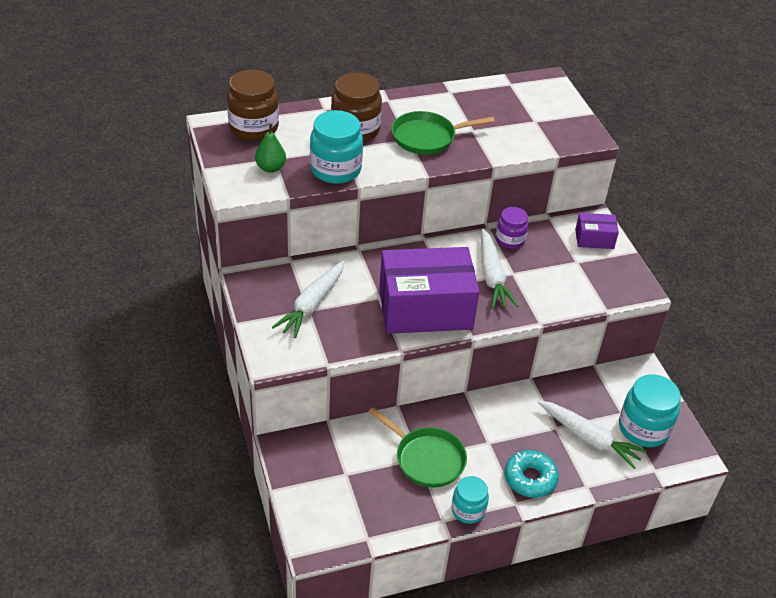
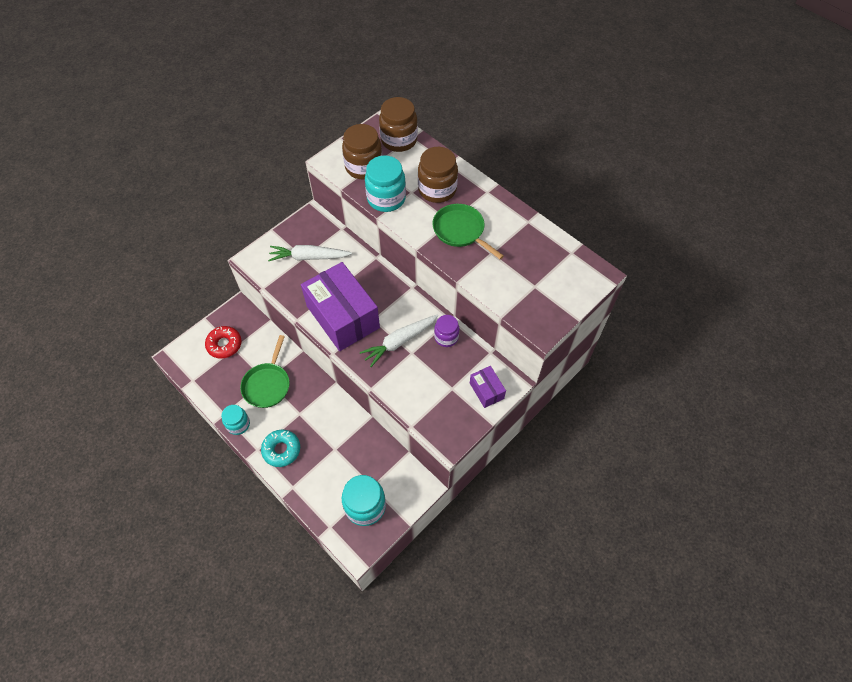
camera: 65 degrees right, 15 degrees up
green pear [255,124,286,173] -> brown jar [342,124,382,180]
white carrot [538,400,647,469] -> none
none -> red donut [205,326,242,359]

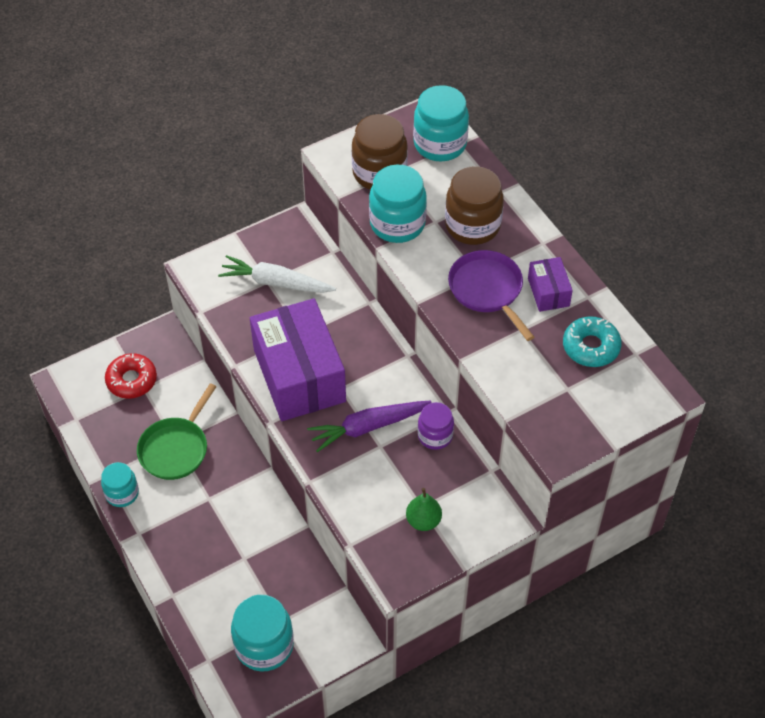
camera: 15 degrees right, 5 degrees down
turquoise donut [261,430,300,467] -> turquoise donut moved to [563,316,622,367]
white carrot [360,314,438,367] -> purple carrot [307,400,432,452]
brown jar [379,97,418,152] -> turquoise jar [413,85,469,161]
green pan [432,204,504,259] -> purple pan [448,250,534,341]
purple box [470,366,506,408] -> purple box moved to [528,257,573,312]
none -> green pear [406,488,442,531]

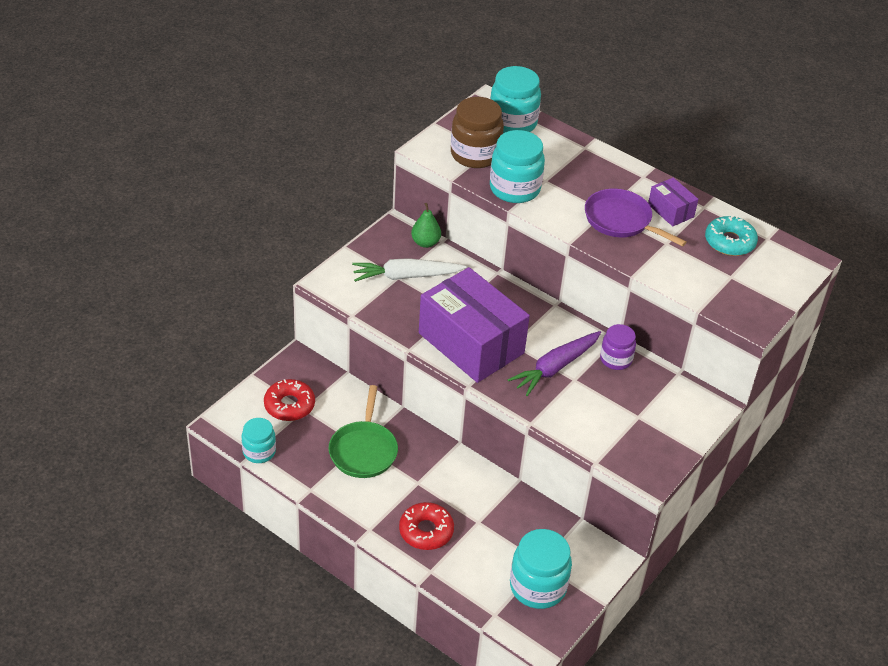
camera: 25 degrees left, 10 degrees down
turquoise jar [101,462,139,507] -> turquoise jar moved to [242,418,276,463]
green pear [406,488,442,531] -> green pear moved to [411,203,441,248]
brown jar [445,166,504,245] -> none
none -> red donut [399,502,454,550]

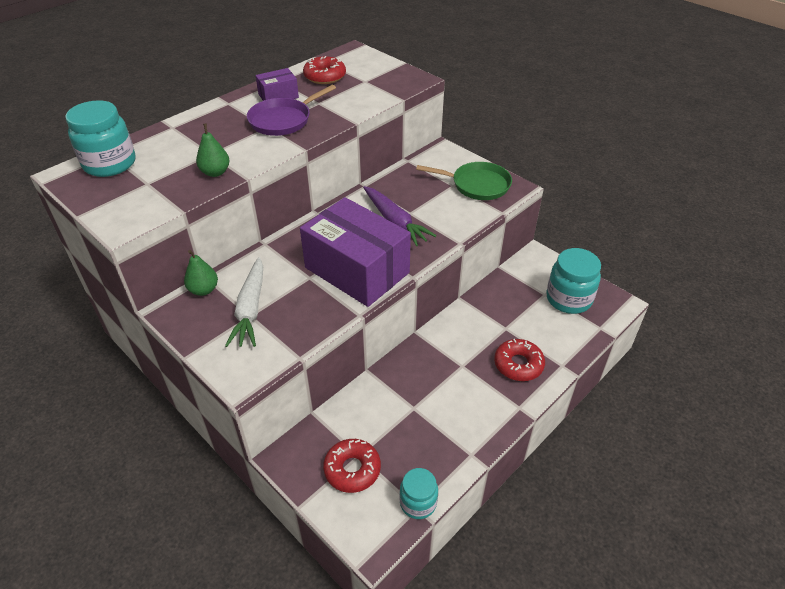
camera: 80 degrees left, 0 degrees up
green pan [329,385,398,478] -> green pan moved to [416,162,512,200]
purple box [419,267,530,383] -> purple box turned 75 degrees clockwise [300,197,411,307]
brown jar [451,97,504,168] -> none
turquoise jar [490,130,545,203] -> green pear [196,124,230,177]
purple jar [600,324,636,370] -> none
turquoise donut [705,215,758,256] -> red donut [303,56,346,84]

